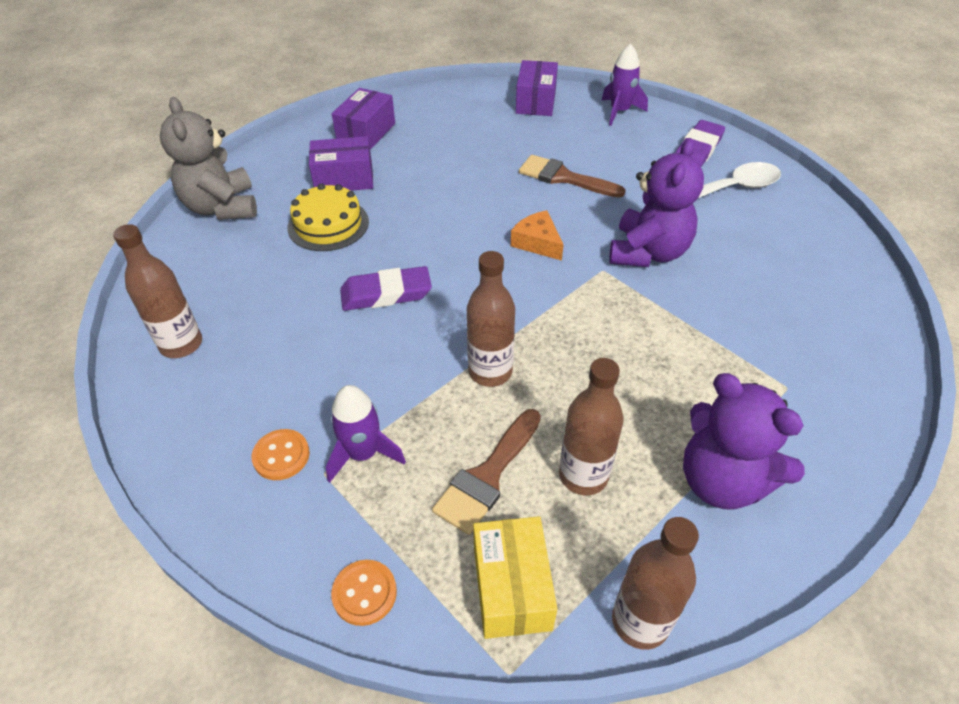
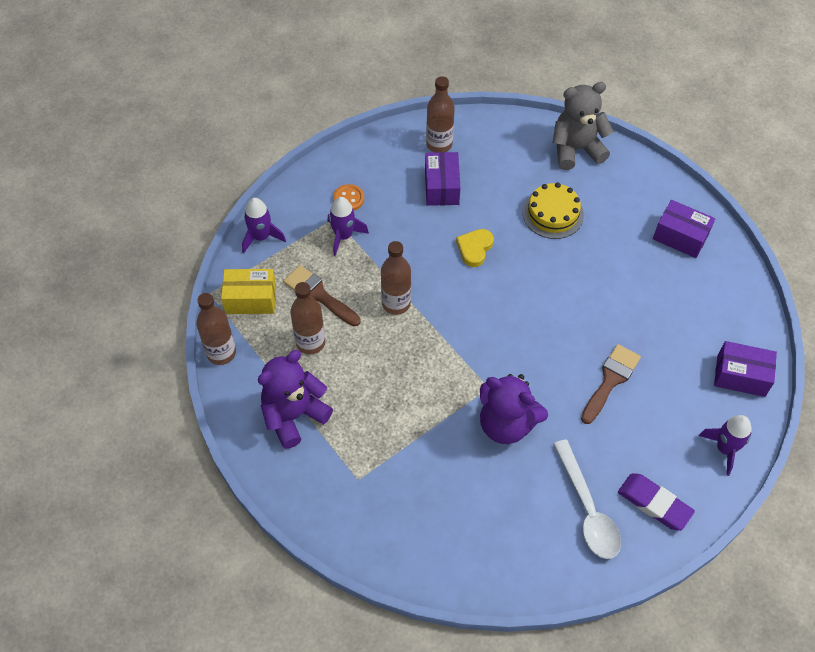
camera: 95 degrees right, 10 degrees up
purple box [309,136,373,191] -> purple box moved to [425,152,461,206]
orange button [331,560,397,626] -> purple rocket [242,198,286,253]
purple eraser [340,266,432,311] -> yellow heart [456,229,494,267]
orange cheese [511,210,564,261] -> none

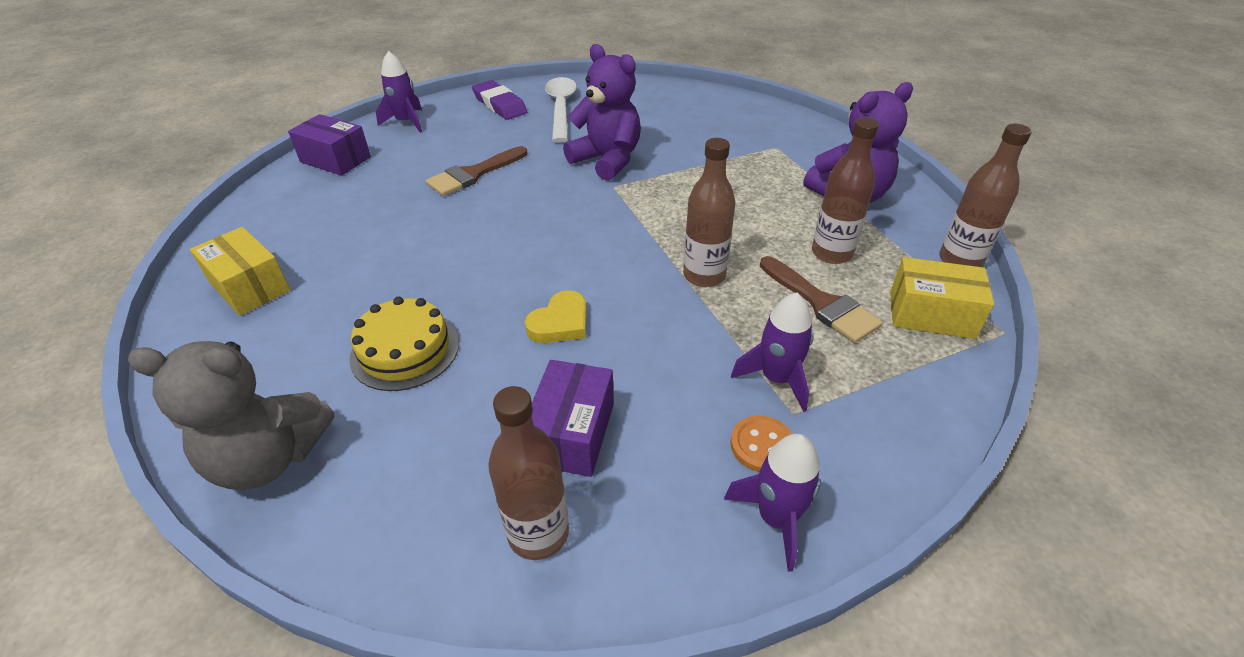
camera: 165 degrees left, 15 degrees down
purple rocket [242,198,286,253] -> purple rocket moved to [724,434,821,572]
purple box [653,200,715,258] -> yellow box [190,227,291,316]

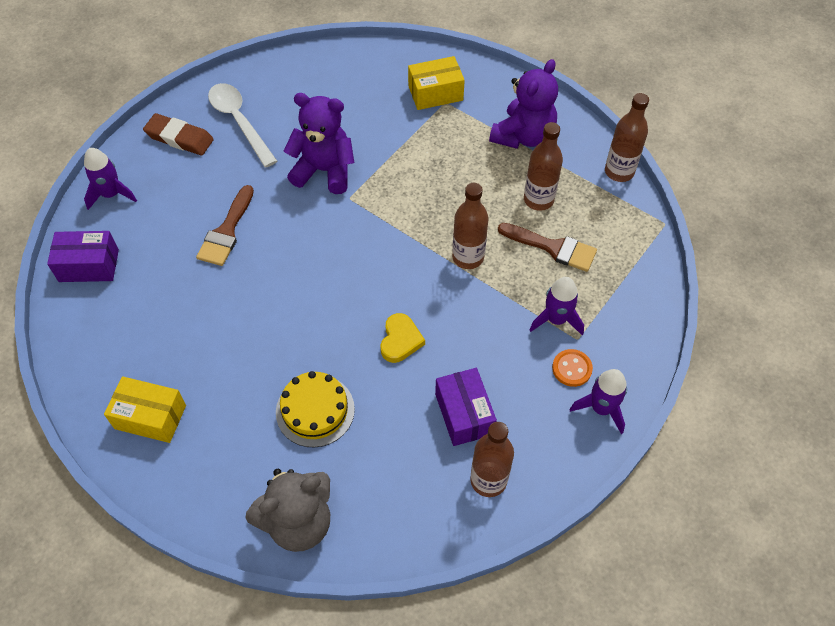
camera: 30 degrees left, 15 degrees up
purple eraser [472,80,527,120] -> brown eraser [143,113,214,155]
yellow box [890,257,994,339] -> yellow box moved to [408,56,465,110]

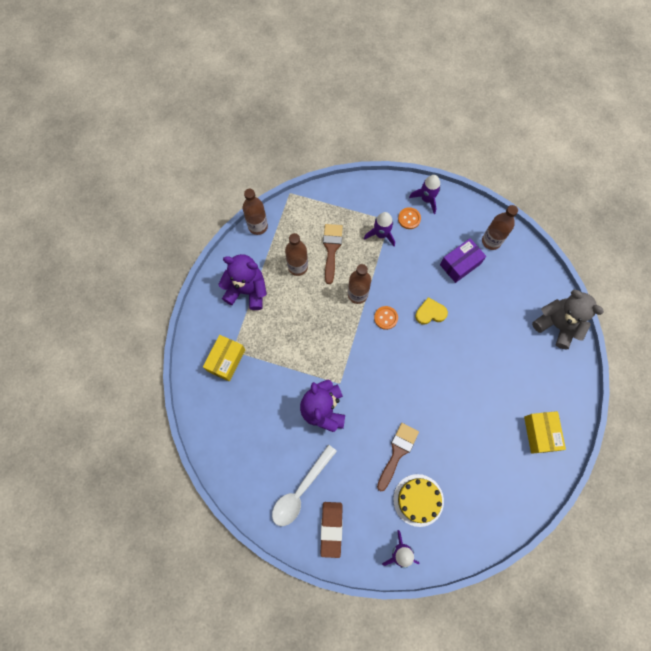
camera: 110 degrees left, 15 degrees up
purple box [47,231,119,282] -> none
brown brush [196,185,254,266] -> brown brush turned 60 degrees counterclockwise [377,423,419,491]
yellow cake [276,371,355,447] -> yellow cake moved to [393,474,444,527]
yellow box [408,56,465,110] -> yellow box turned 60 degrees clockwise [203,335,245,381]
none -> orange button [374,306,398,330]

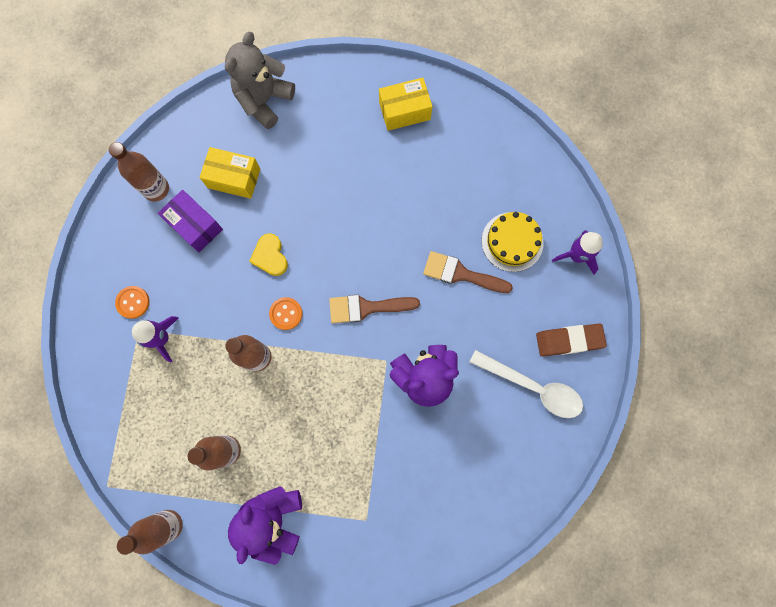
camera: 100 degrees left, 5 degrees up
yellow box [203,335,245,381] -> yellow box moved to [200,147,260,199]
brown brush [323,224,343,284] -> brown brush moved to [329,295,420,323]
purple rocket [409,175,441,214] -> none

